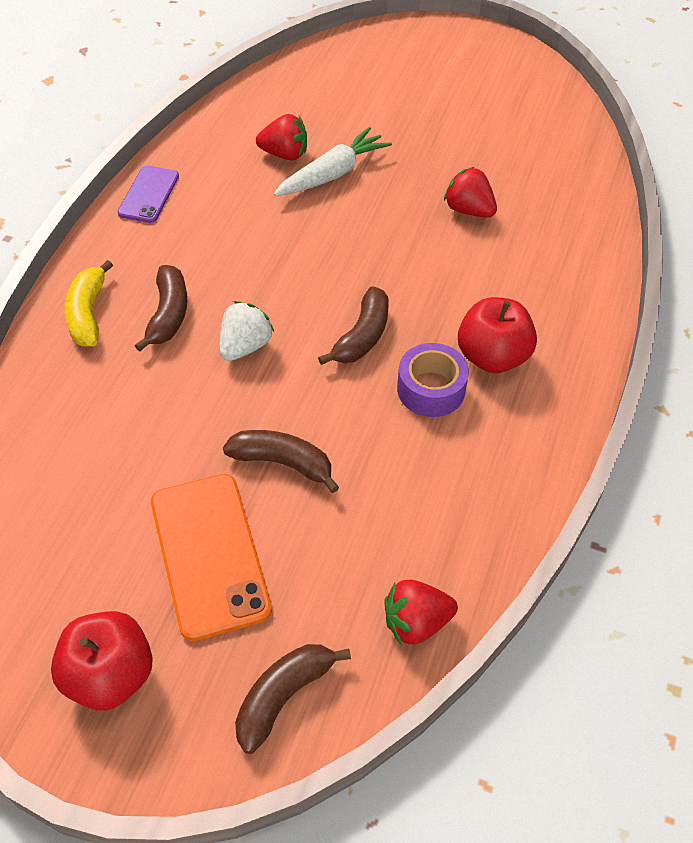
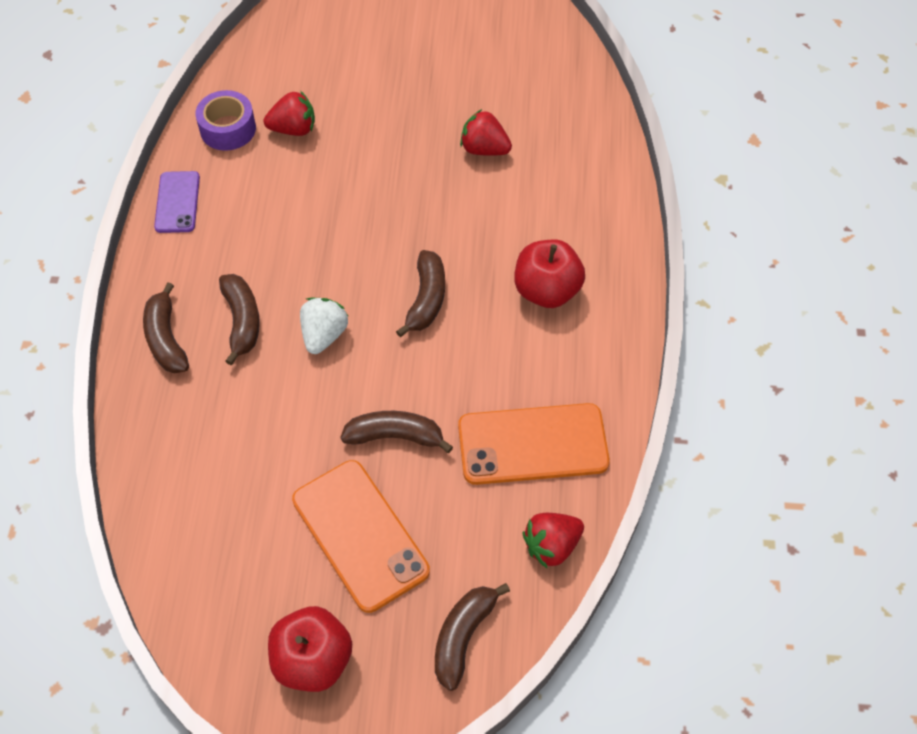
camera: 15 degrees left, 5 degrees up
yellow banana [64,260,113,346] -> brown banana [143,282,189,373]
white carrot [274,127,392,196] -> none
purple tape [397,343,469,417] -> purple tape moved to [195,90,256,151]
none -> orange phone [458,403,610,485]

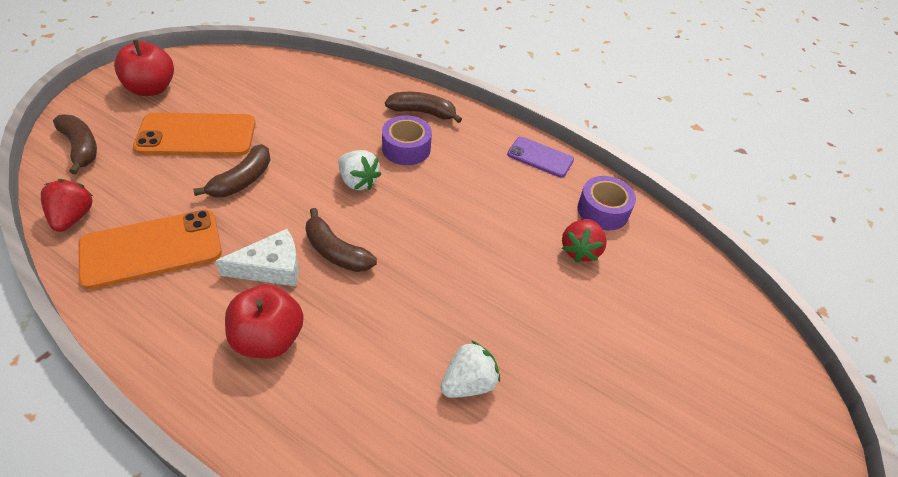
camera: 115 degrees right, 10 degrees down
brown banana [219,274,260,365] -> purple tape [382,115,432,165]
orange phone [458,403,610,485] -> orange phone turned 45 degrees clockwise [79,210,222,289]
red strawberry [460,109,512,156] -> white strawberry [441,340,500,398]
none -> white cheese [216,229,299,286]

